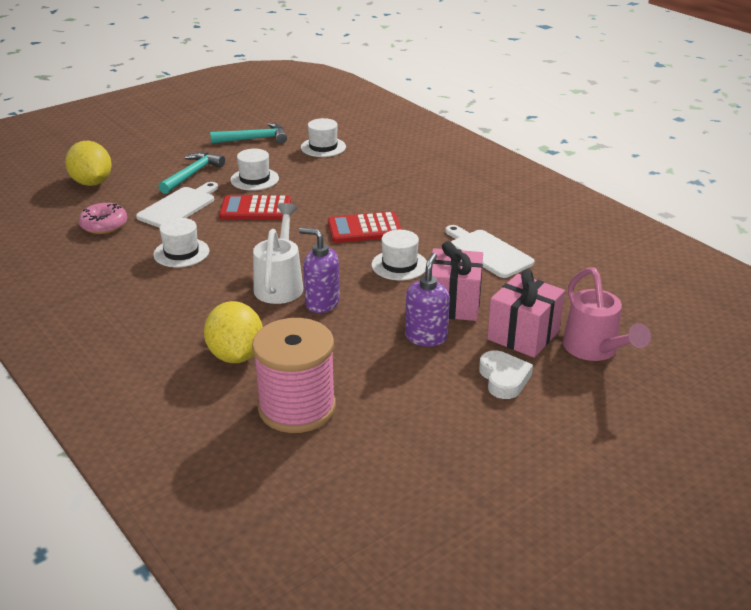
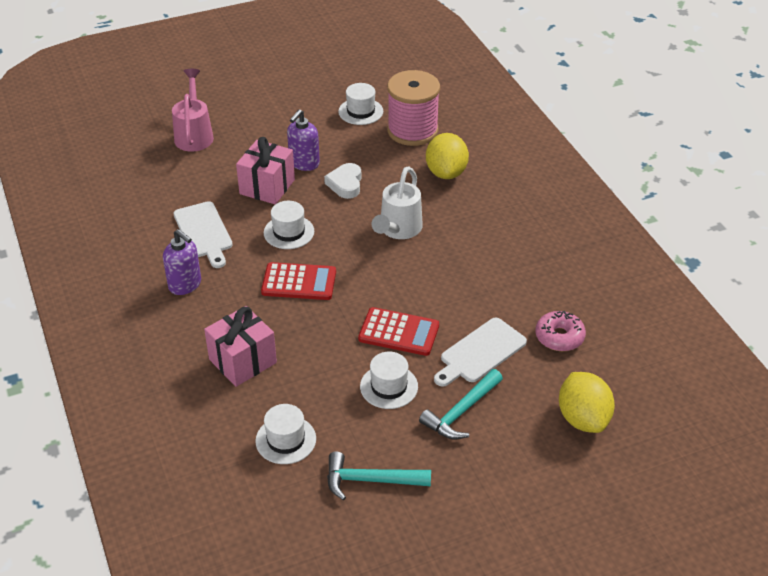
camera: 165 degrees left, 10 degrees up
white hat [153,218,209,267] -> white hat moved to [338,83,383,125]
purple soap dispenser [299,228,340,313] -> purple soap dispenser moved to [163,229,201,295]
white heart [479,350,533,399] -> white heart moved to [324,163,361,199]
pink gift [487,269,565,358] -> pink gift moved to [204,306,277,387]

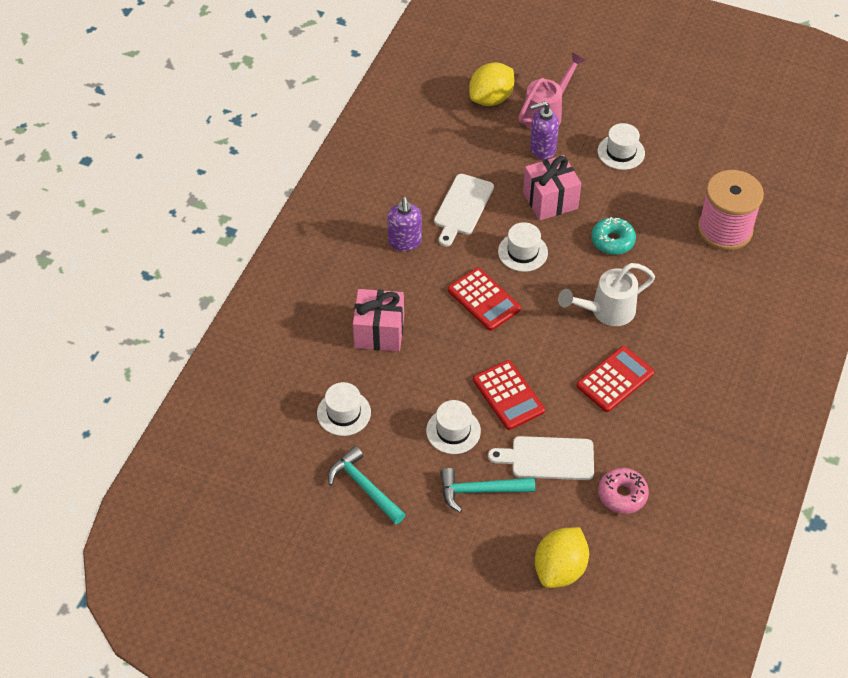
camera: 45 degrees right, 10 degrees up
purple soap dispenser [287,109,320,171] -> purple soap dispenser moved to [530,101,559,160]
white heart [324,163,361,199] -> turquoise donut [591,217,636,255]
white hat [338,83,383,125] -> white hat moved to [598,123,645,170]
yellow lemon [426,133,469,179] -> yellow lemon moved to [469,62,514,106]
none -> red calculator [577,346,654,412]

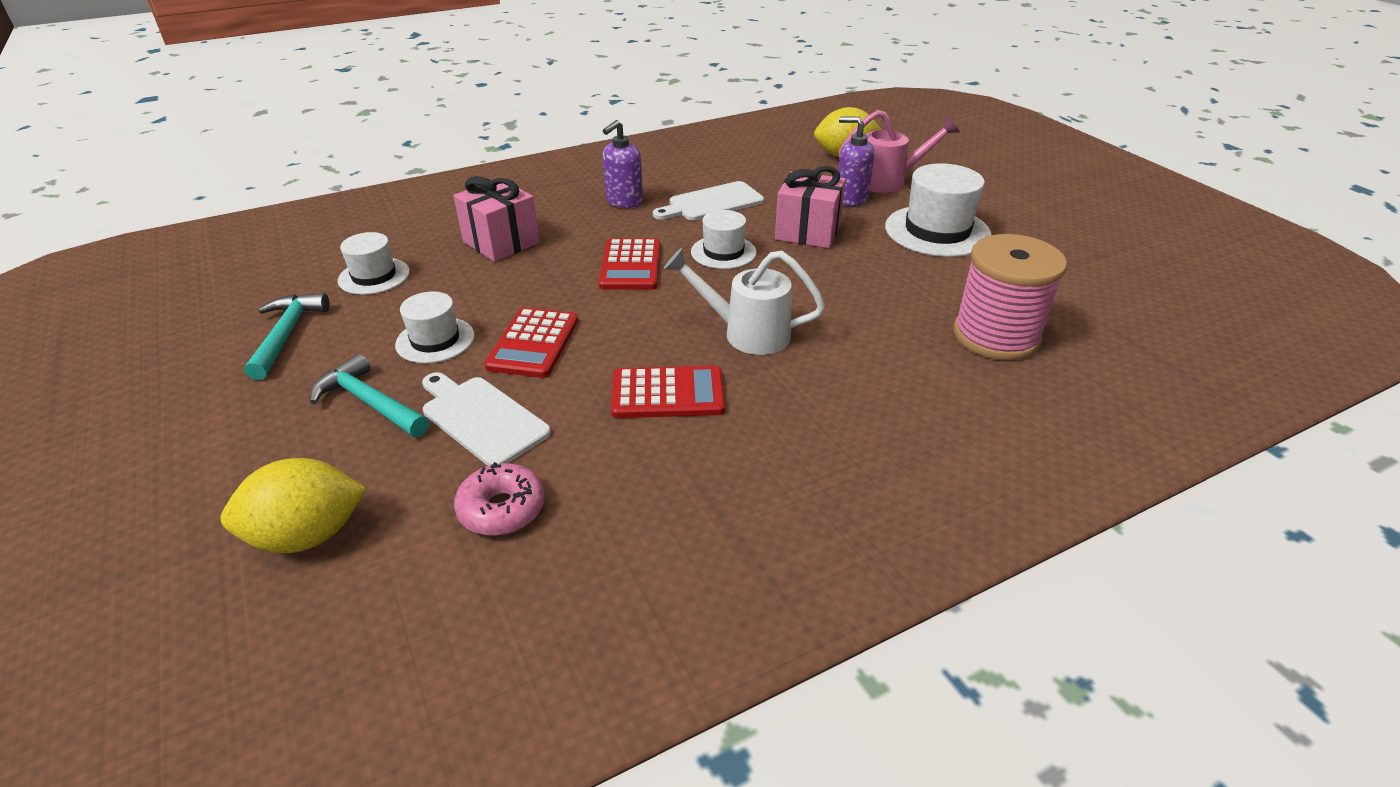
camera: 40 degrees right, 15 degrees down
turquoise donut [591,217,636,255] -> none
white hat [598,123,645,170] -> white hat [885,163,991,257], size x1.64

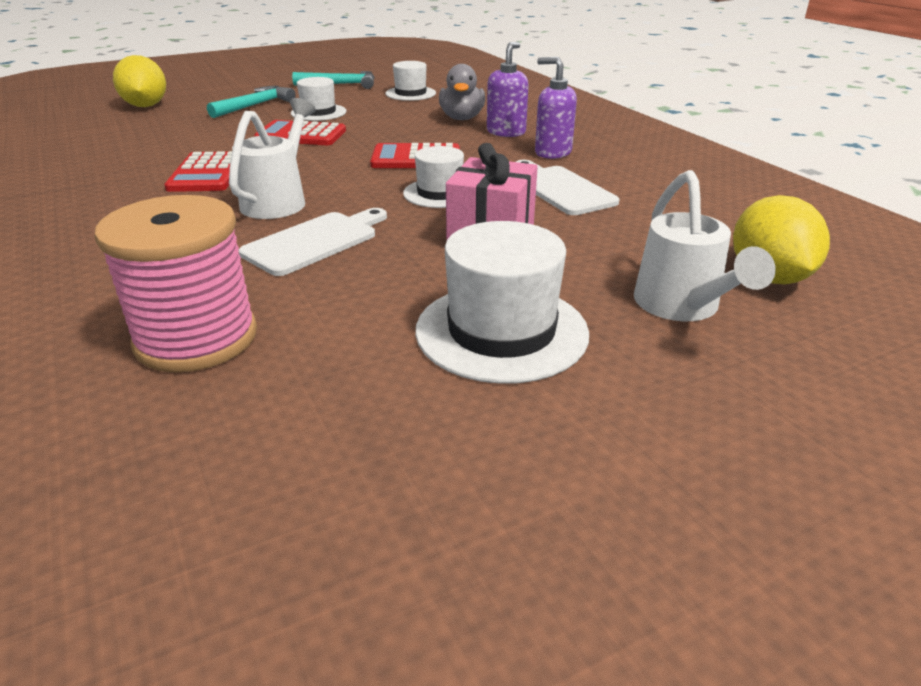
camera: 90 degrees right, 5 degrees down
white cutting board [422,372,551,466] -> white cutting board moved to [239,208,387,276]
pink gift [453,176,540,262] -> grey duck [439,64,485,120]
pink donut [454,462,545,536] -> none
pink watering can [838,110,960,193] -> white watering can [634,170,776,321]
purple soap dispenser [838,117,874,207] -> purple soap dispenser moved to [487,42,529,137]

